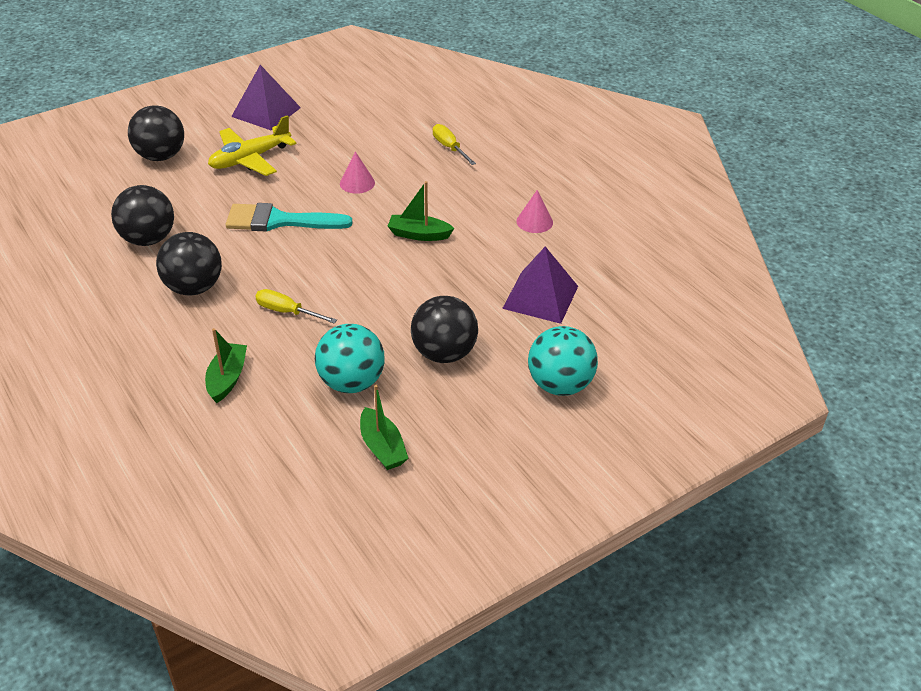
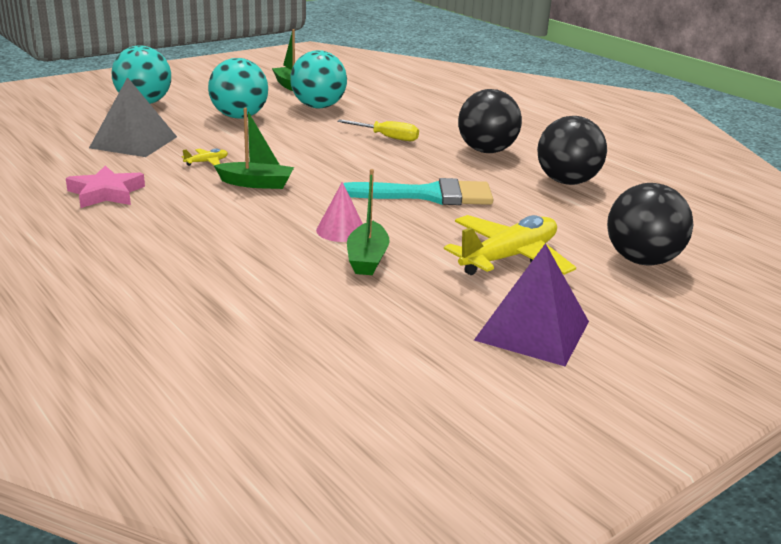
camera: 175 degrees right, 15 degrees down
green boat [205,328,247,403] -> green boat moved to [347,169,390,275]
black ball [411,296,478,363] -> turquoise ball [208,58,268,119]
yellow screwdriver [433,124,476,165] -> none
purple pyramid [502,246,578,324] -> grey pyramid [89,77,177,157]
pink cone [517,190,553,233] -> pink star [66,166,145,208]
none -> yellow plane [182,149,228,166]

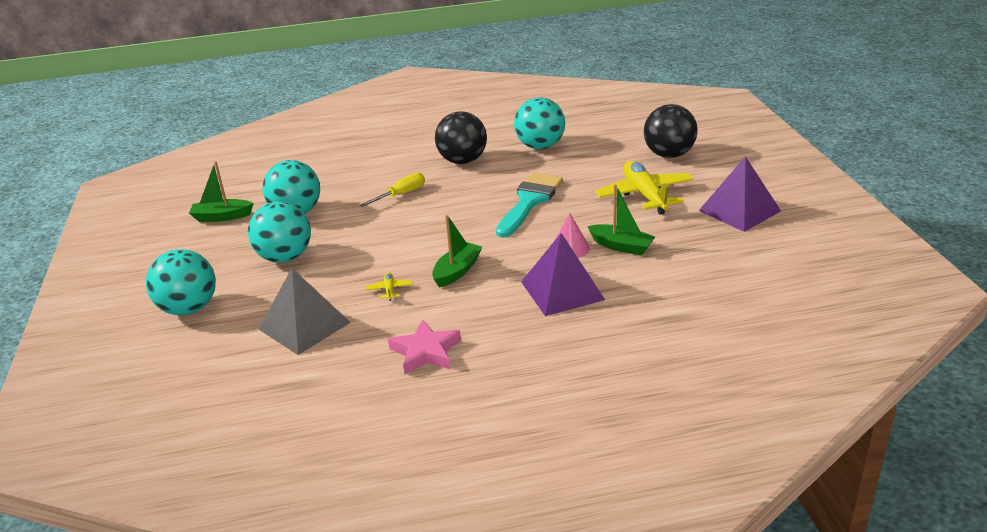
camera: 60 degrees left, 5 degrees up
black ball [537,116,607,185] -> turquoise ball [514,97,565,149]
none -> purple pyramid [521,233,605,316]

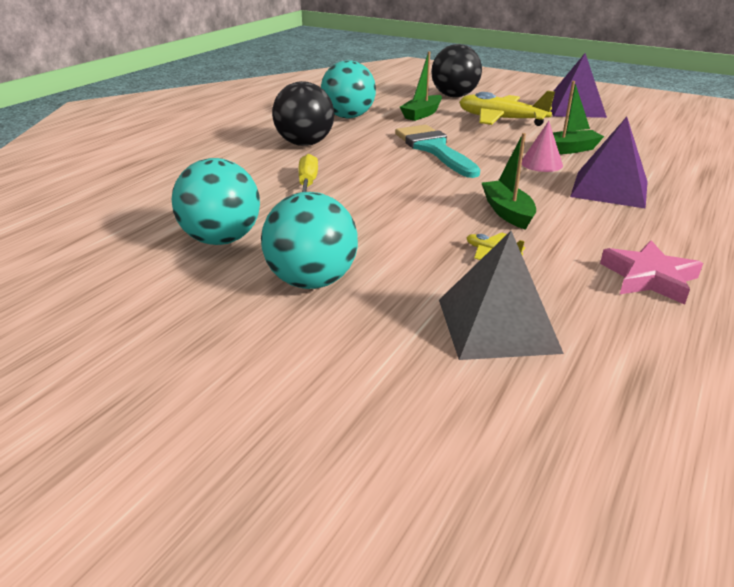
camera: 50 degrees left, 0 degrees up
turquoise ball [146,249,216,315] -> none
green boat [189,161,254,222] -> green boat moved to [400,51,442,121]

